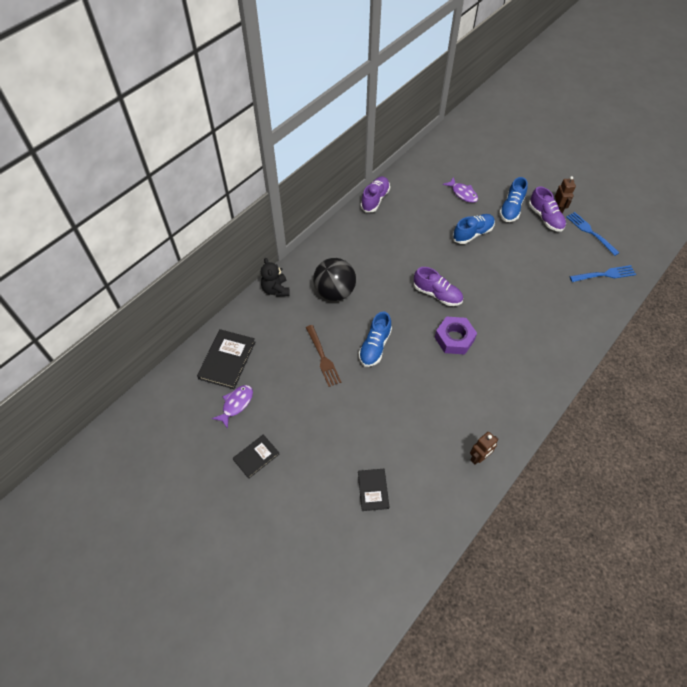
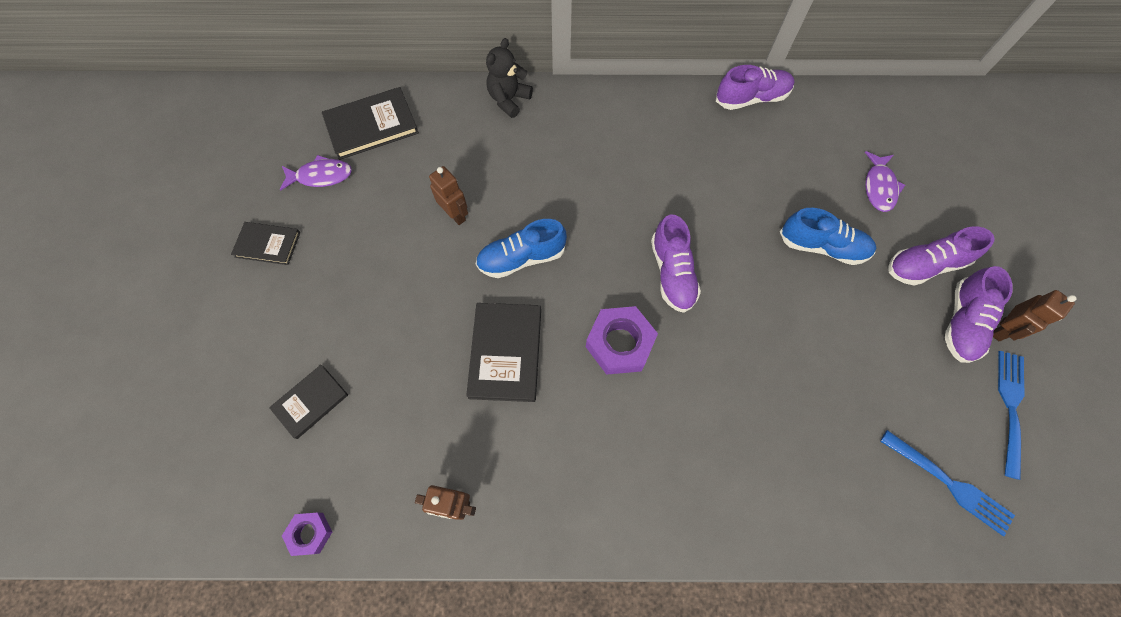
camera: 50 degrees right, 10 degrees up
brown fork [306,325,341,387] -> brown robot [429,166,468,225]
black ball [313,258,356,301] -> none
blue shoe [499,177,528,222] -> purple shoe [888,226,994,285]
none -> purple nut [282,513,332,556]
none -> black book [466,303,541,402]

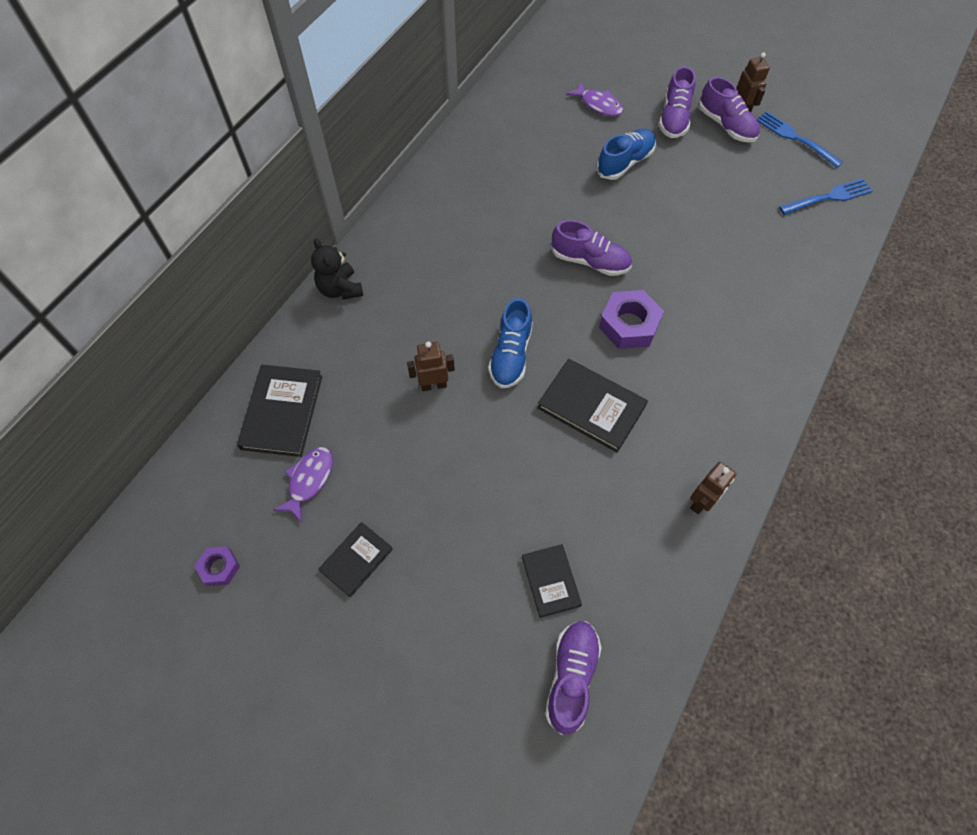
camera: 60 degrees left, 5 degrees down
purple nut [282,513,332,556] -> purple nut moved to [195,546,240,586]
purple shoe [716,65,794,110] -> purple shoe moved to [545,621,602,735]

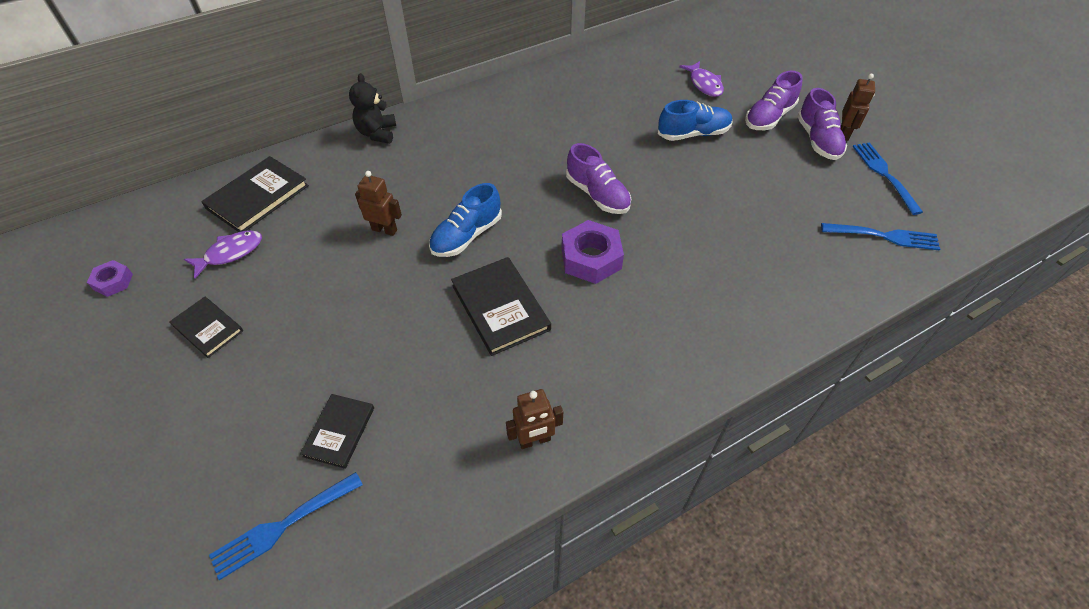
camera: 30 degrees right, 10 degrees down
black book [318,522,393,597] -> black book turned 60 degrees clockwise [169,297,243,358]
purple shoe [545,621,602,735] -> blue fork [209,472,363,580]

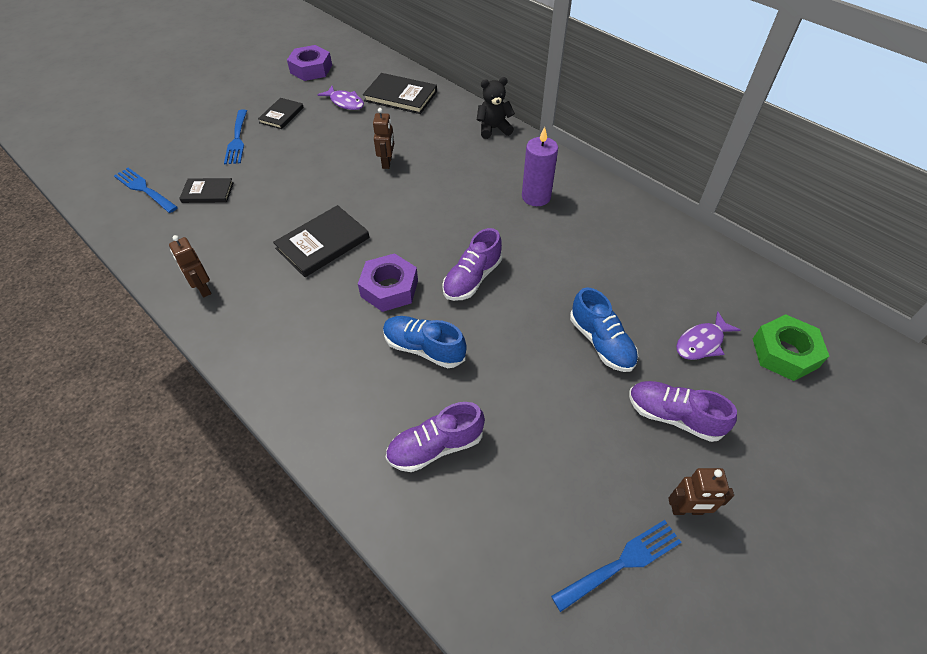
camera: 75 degrees right, 0 degrees up
purple nut [87,260,133,297] -> purple nut [287,45,332,81], size x1.80
blue shoe [429,183,502,257] -> blue shoe moved to [383,316,467,368]
purple shoe [797,88,847,160] -> purple shoe moved to [386,402,485,472]
blue fork [821,223,940,250] -> blue fork moved to [224,109,247,164]
none -> purple candle [522,127,558,206]
none -> green nut [753,314,829,381]

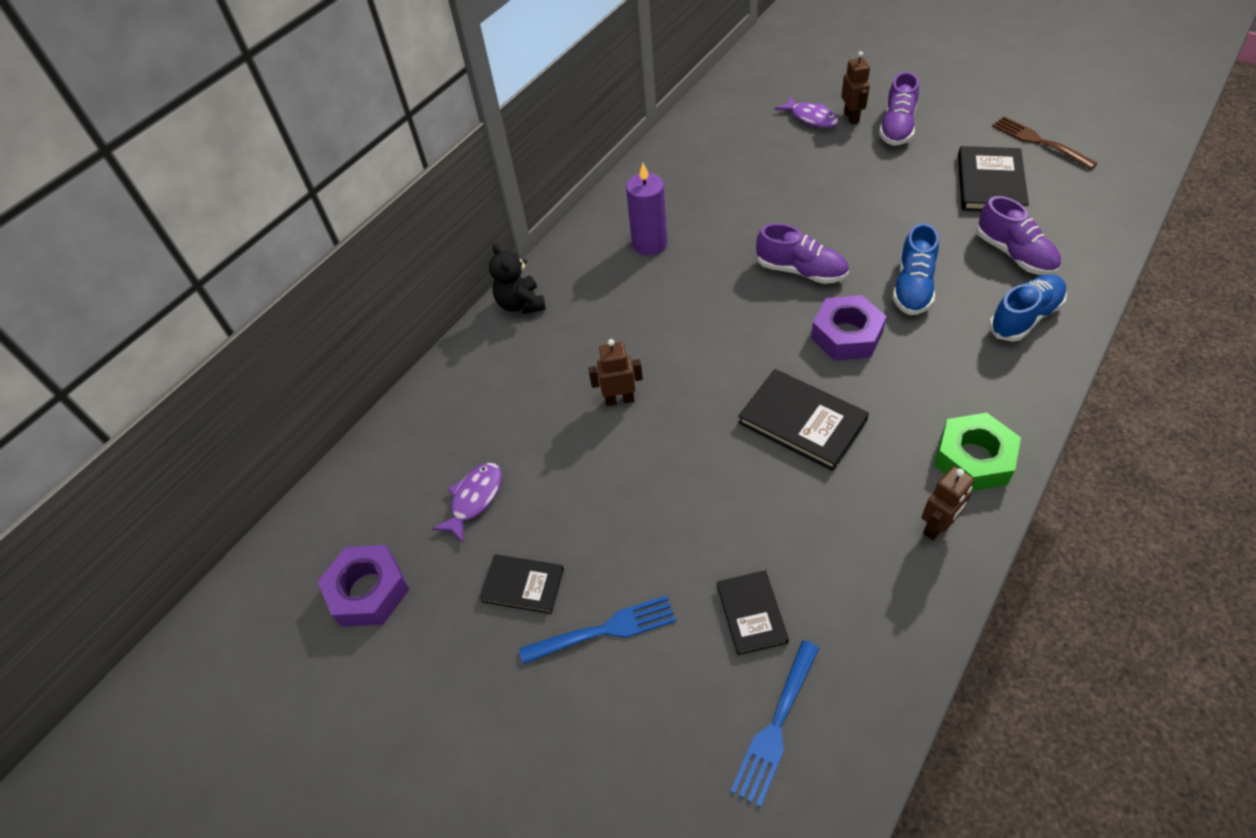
camera: 95 degrees left, 0 degrees up
black book [363,73,437,114] -> black book moved to [958,146,1029,211]
blue fork [551,520,682,612] -> brown fork [992,116,1098,170]
blue shoe [570,287,638,372] -> blue shoe moved to [989,274,1067,342]
brown robot [668,468,734,515] -> brown robot moved to [841,51,870,125]
green nut [753,314,829,381] -> green nut moved to [934,413,1021,491]

